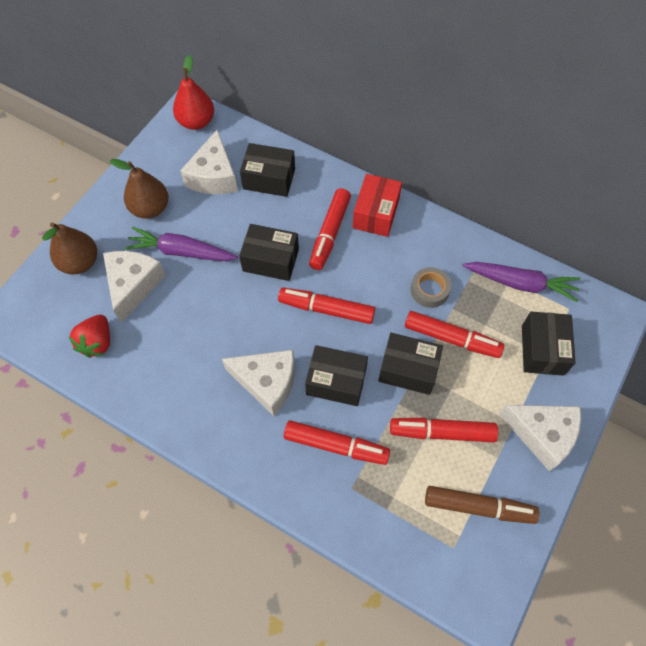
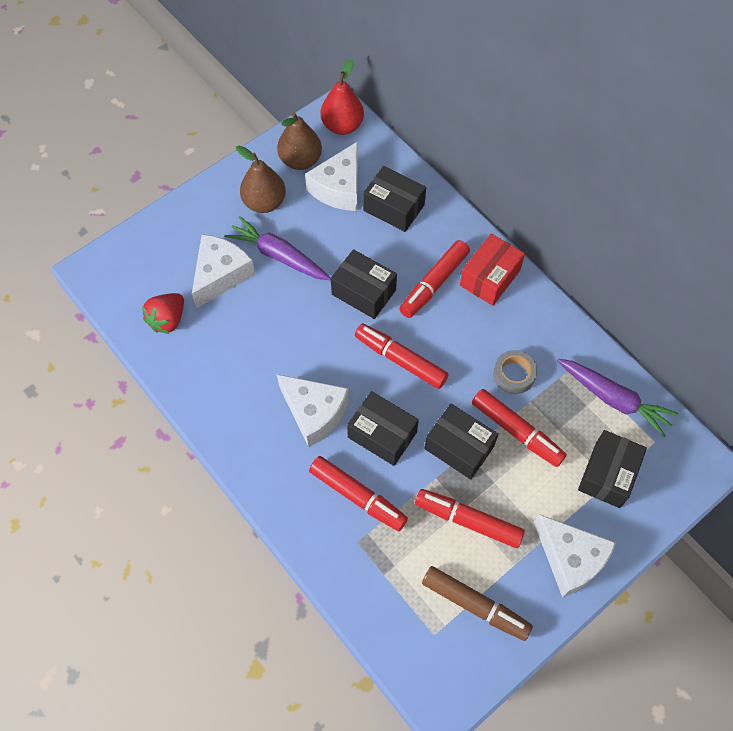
camera: 20 degrees right, 0 degrees up
brown pear [42,222,97,274] -> brown pear moved to [277,112,322,170]

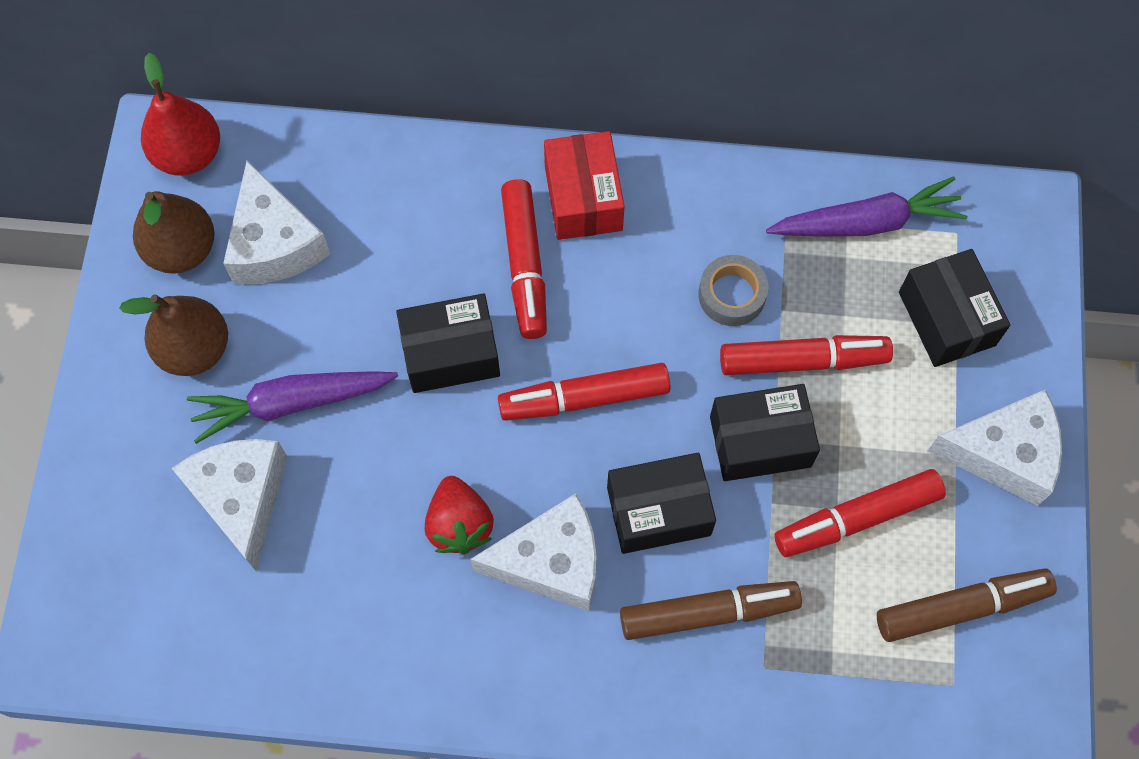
camera: 45 degrees left, 5 degrees up
red strawberry [142,293,184,334] -> red strawberry moved to [425,476,494,554]
red marker [309,456,408,531] -> brown marker [620,581,802,640]
black box [363,166,426,232] -> none

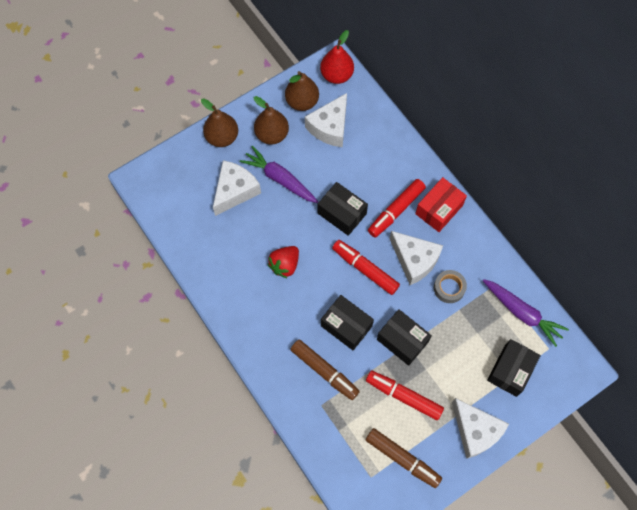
camera: 50 degrees right, 0 degrees up
white cheese [470,493,597,611] -> white cheese moved to [390,231,443,285]
red marker [720,335,893,375] -> none
none -> brown pear [201,99,238,147]

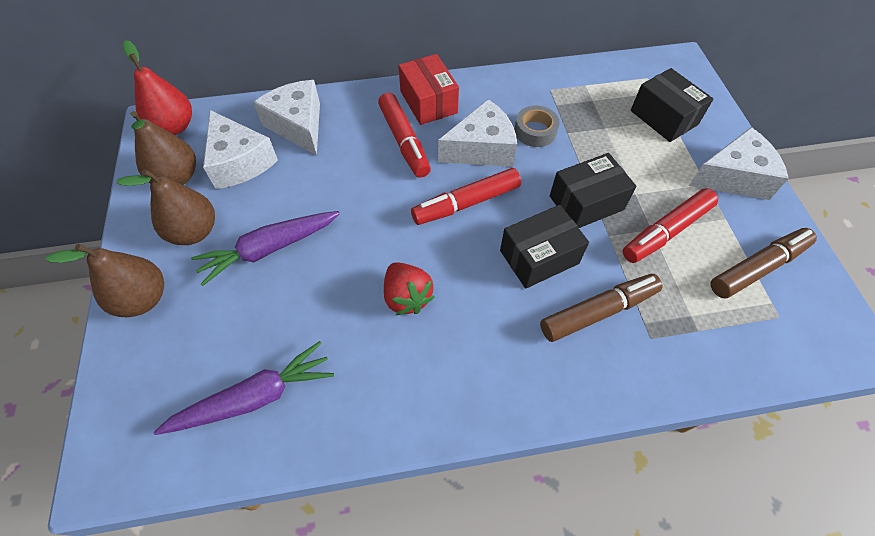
camera: 65 degrees left, 10 degrees down
white cheese [213,160,261,216] -> white cheese moved to [253,80,320,155]
black box [318,182,368,236] -> none
purple carrot [483,279,569,347] -> purple carrot moved to [154,341,334,435]

